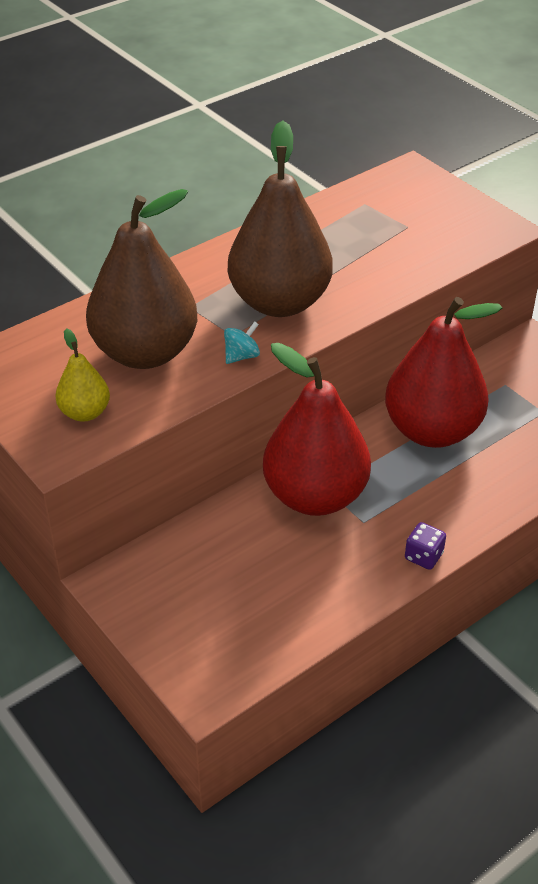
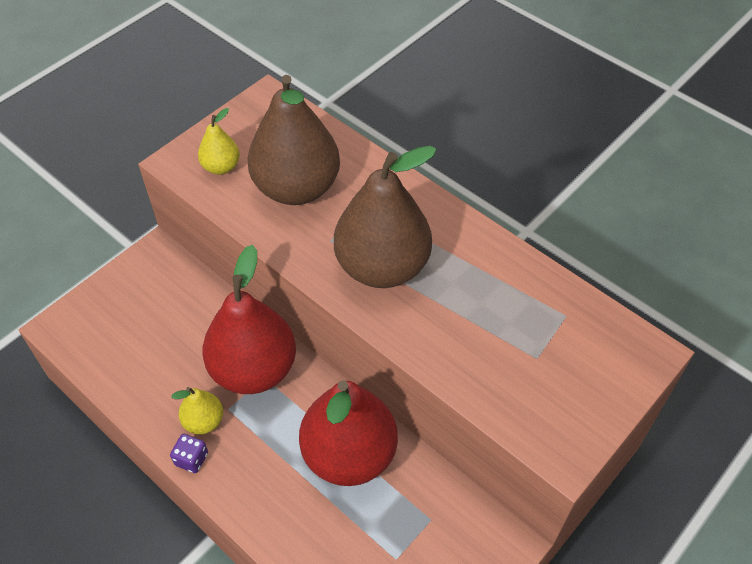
camera: 80 degrees right, 10 degrees up
turquoise spinning top [224,321,260,364] -> none
none -> yellow pear [171,387,223,435]

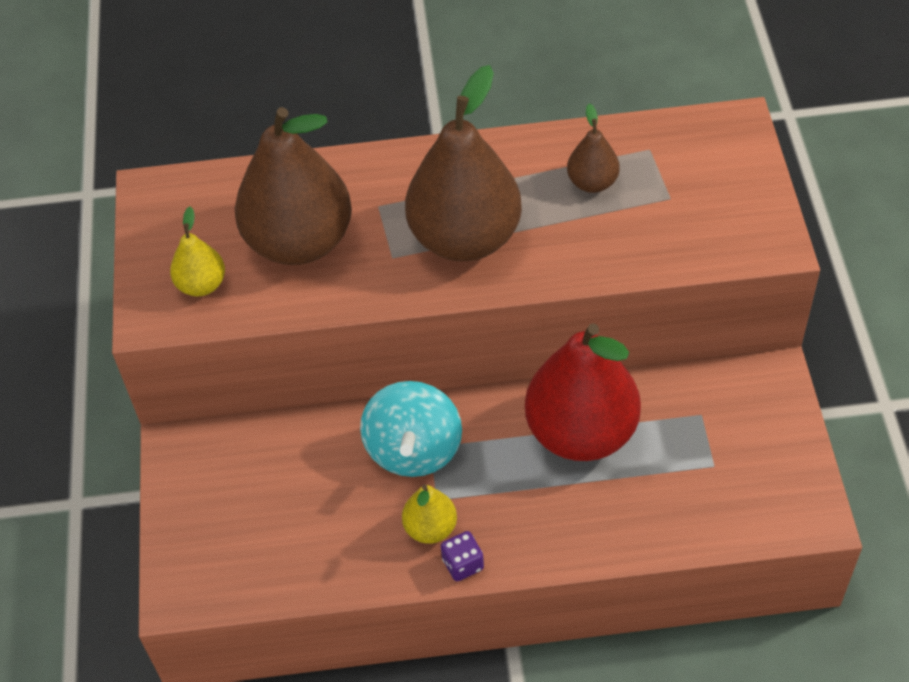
camera: 45 degrees left, 0 degrees up
red pear [202,245,296,394] -> turquoise spinning top [360,381,462,477]
none -> brown pear [567,104,620,193]

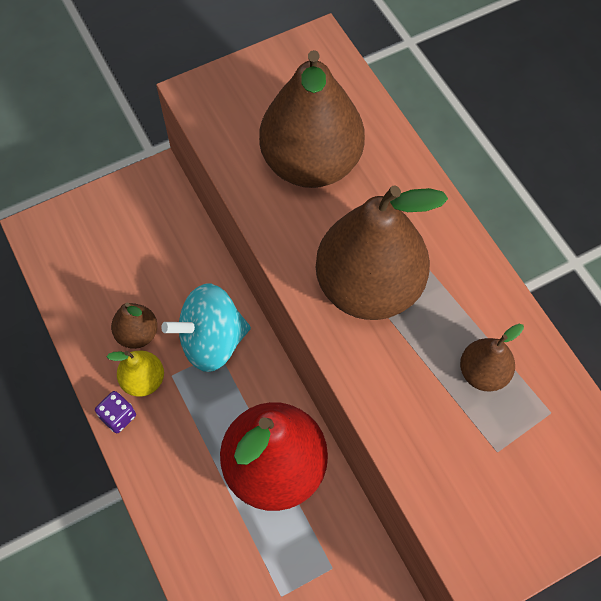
camera: 65 degrees right, 10 degrees up
yellow pear [170,207,225,296] -> none
none -> brown pear [111,303,158,349]

